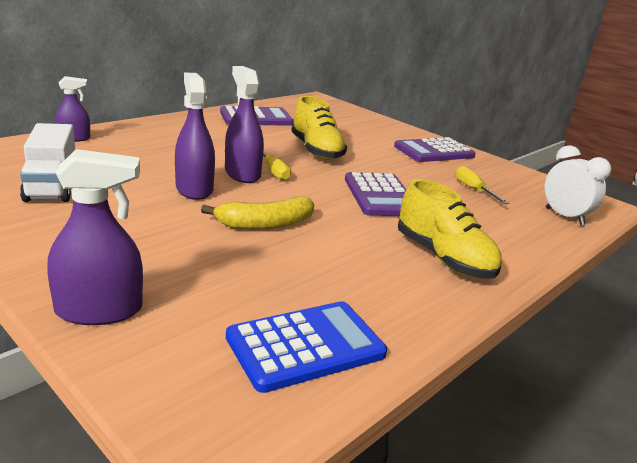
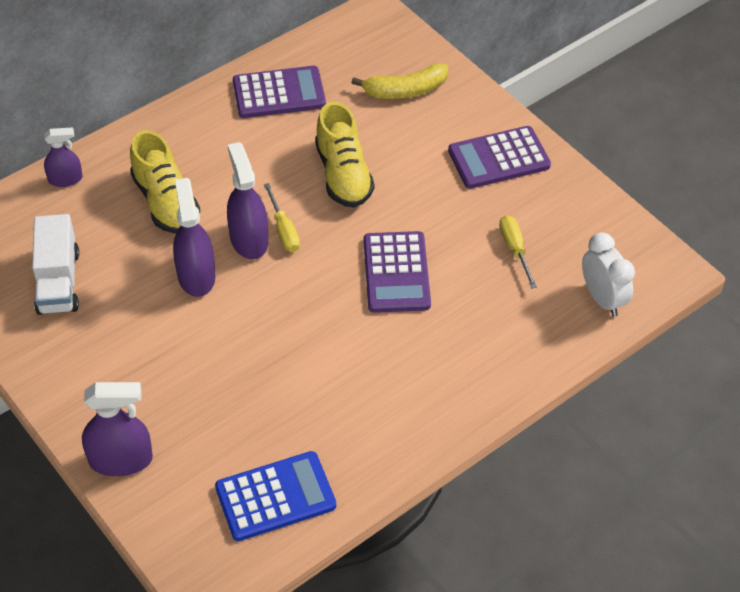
camera: 10 degrees right, 25 degrees up
yellow banana [201,196,314,230] -> yellow banana moved to [351,63,448,99]
yellow shoe [398,179,502,279] -> yellow shoe moved to [130,130,200,234]

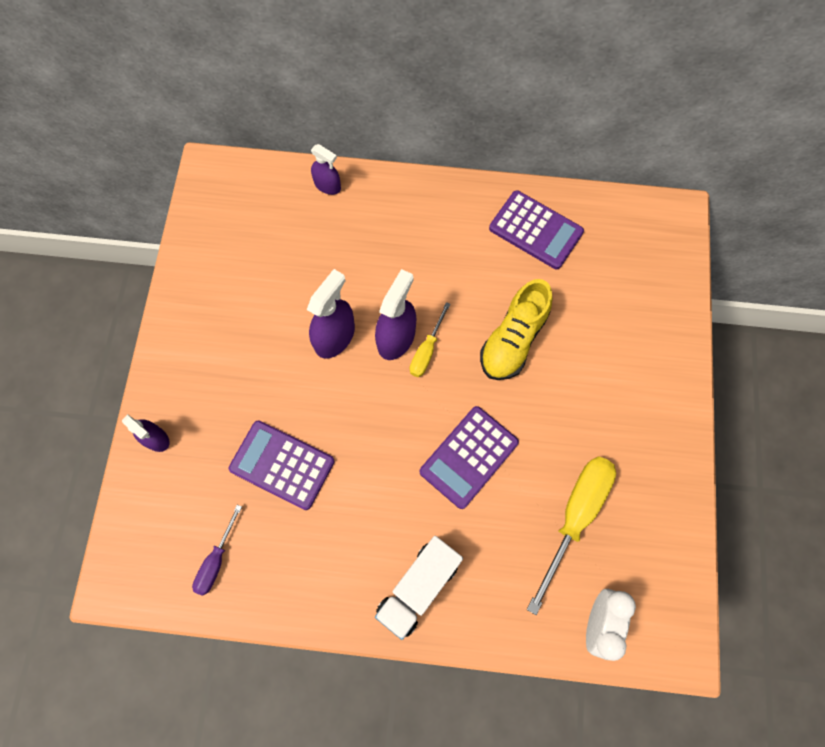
camera: 45 degrees right, 20 degrees up
white truck [32,214,79,315] -> white truck moved to [375,536,463,640]
purple spray bottle [82,382,153,476] -> purple spray bottle [122,414,170,452], size x0.62
yellow shoe [130,130,200,234] -> none
blue calculator [215,451,336,541] -> purple screwdriver [192,505,242,596]
yellow banana [351,63,448,99] -> none
purple calculator [448,126,551,189] -> purple calculator moved to [229,421,334,510]
yellow screwdriver [499,215,537,289] -> yellow screwdriver [527,456,616,615], size x1.83

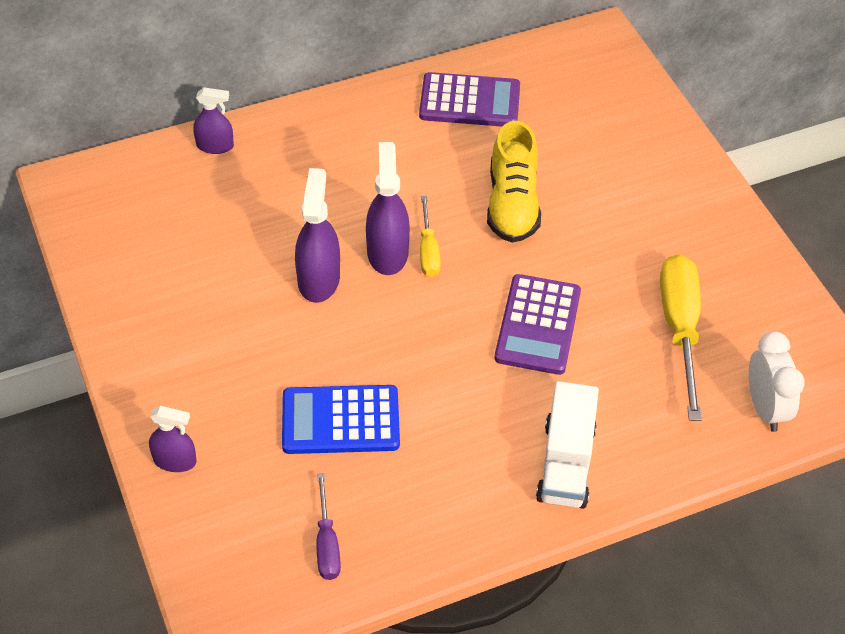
camera: 30 degrees left, 20 degrees down
purple calculator [229,421,334,510] -> blue calculator [282,385,400,454]

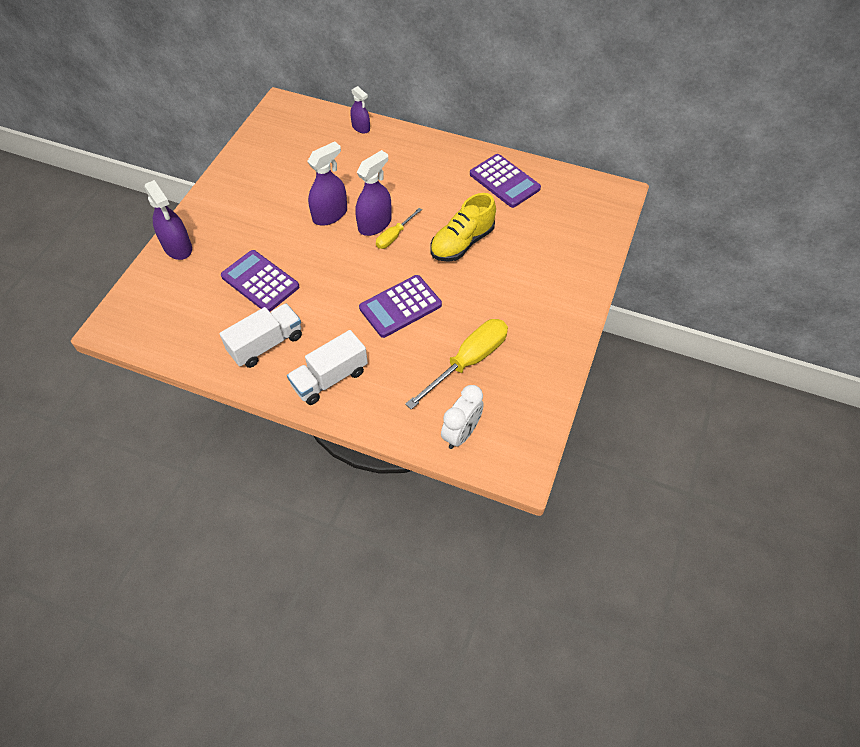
camera: 45 degrees right, 5 degrees up
purple spray bottle [149,406,197,472] -> purple spray bottle [144,180,192,260], size x1.61
blue calculator [282,385,400,454] -> purple calculator [221,250,299,312]
purple screwdriver [316,473,341,580] -> none
none -> white truck [220,303,302,368]

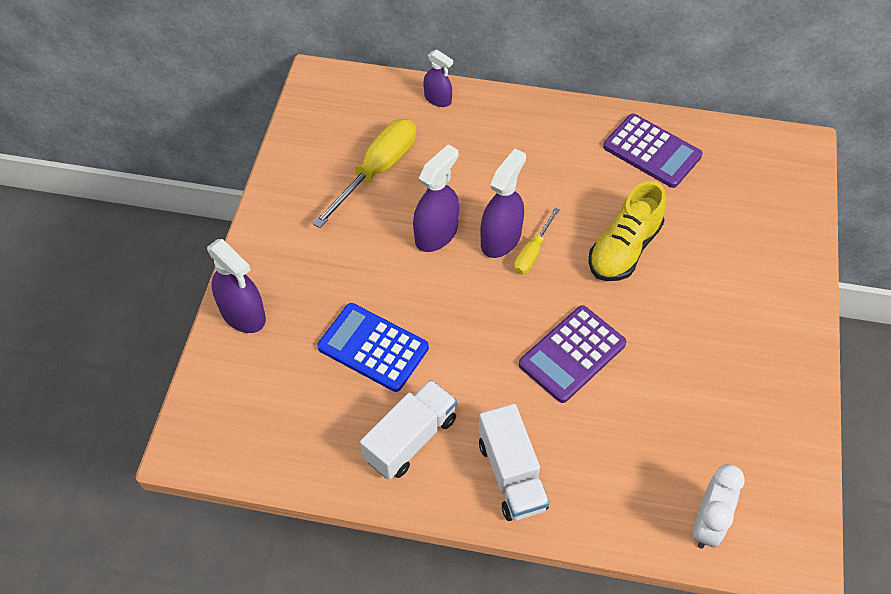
camera: 10 degrees left, 0 degrees up
purple calculator [221,250,299,312] -> blue calculator [317,303,429,392]
white truck [287,330,368,405] -> white truck turned 60 degrees counterclockwise [479,404,549,521]
yellow screwdriver [405,319,508,409] -> yellow screwdriver moved to [312,119,416,228]

